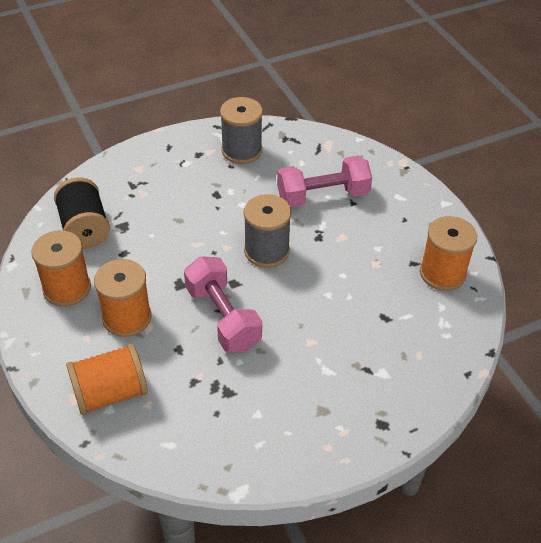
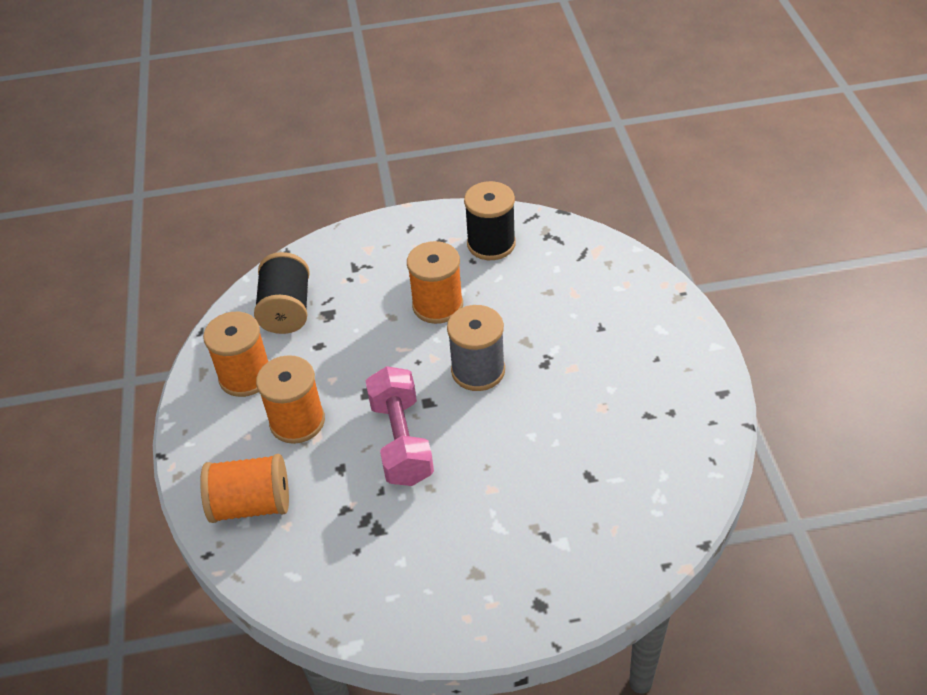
camera: 20 degrees right, 0 degrees up
grey spool [220,97,263,164] -> black spool [464,181,516,260]
pink dumbbell [277,156,372,207] -> none
orange spool [420,216,477,291] -> orange spool moved to [407,241,463,324]

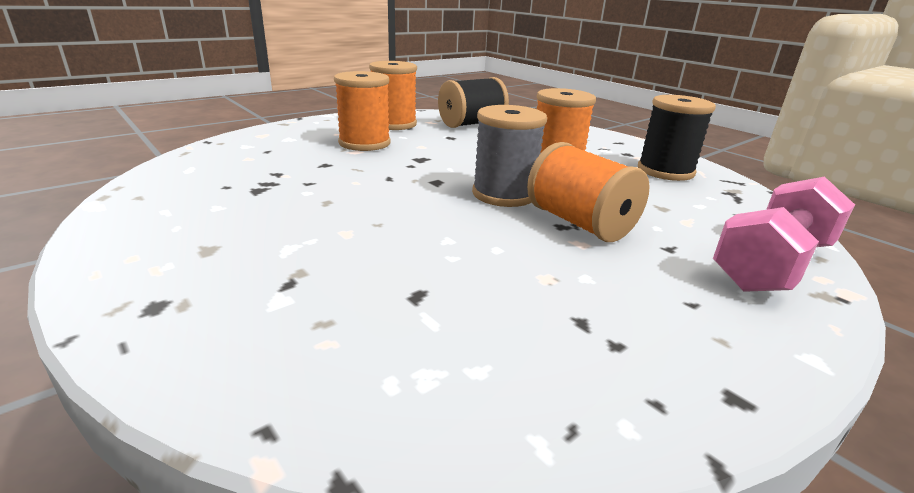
camera: 55 degrees right, 20 degrees down
orange spool [200,454,289,523] -> orange spool moved to [527,142,650,242]
pink dumbbell [366,366,434,486] -> pink dumbbell moved to [713,176,855,292]

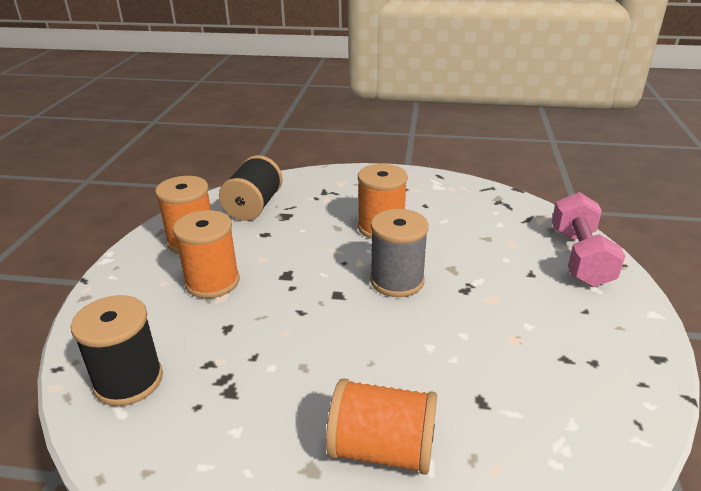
camera: 40 degrees left, 5 degrees up
orange spool [527,142,650,242] -> orange spool moved to [326,378,437,475]
black spool [638,95,716,181] -> black spool moved to [71,295,163,406]

